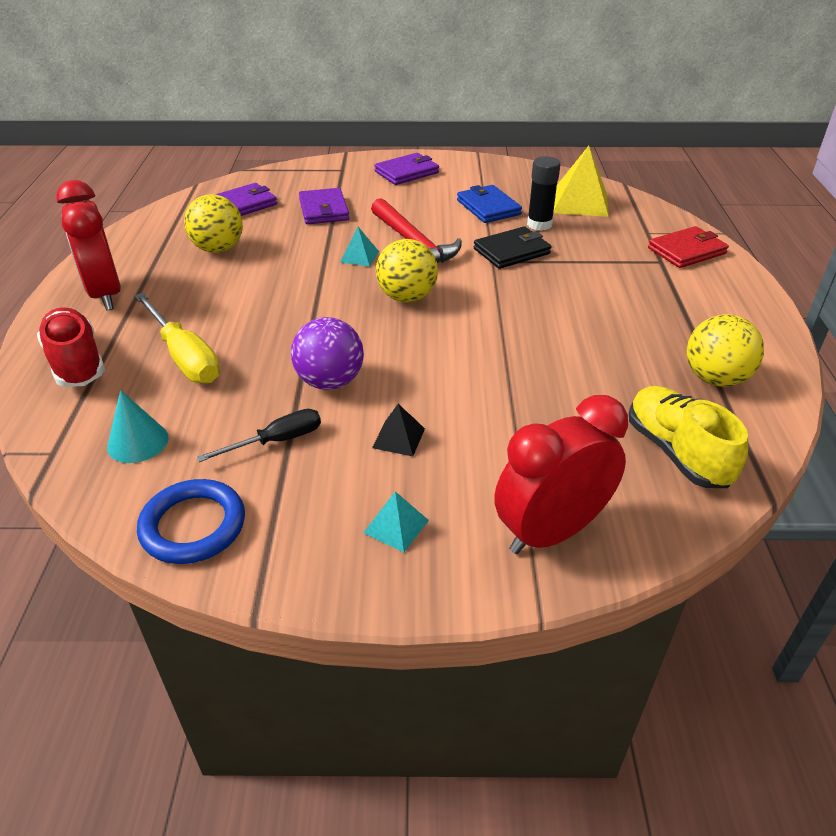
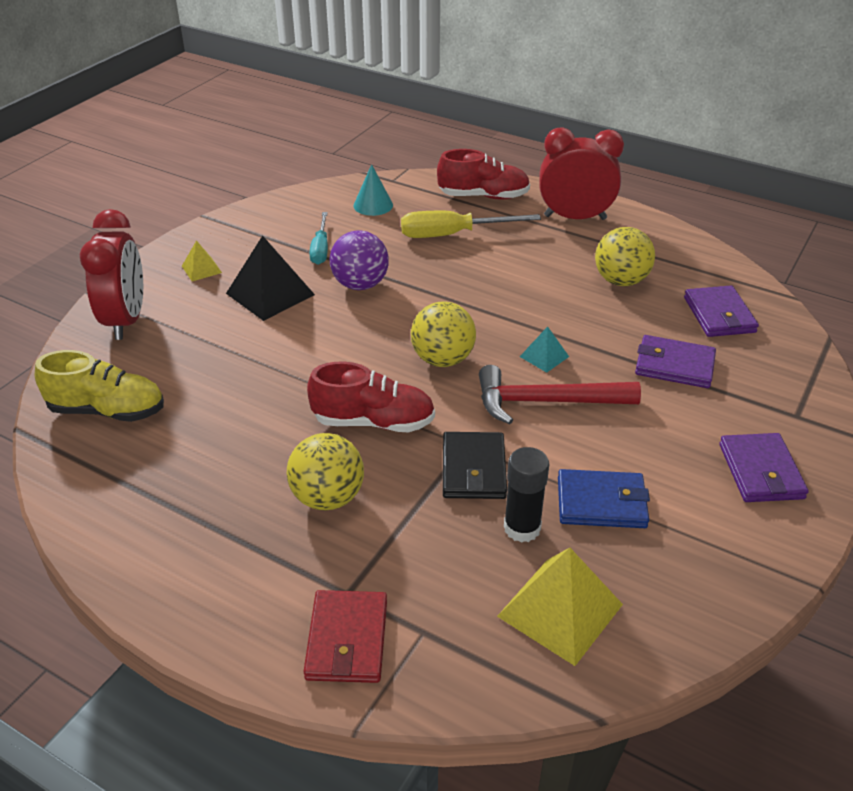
camera: 120 degrees right, 0 degrees up
blue ring [137,479,245,564] -> none
black screwdriver [197,409,321,462] -> turquoise screwdriver [309,212,328,265]
turquoise pyramid [363,491,429,552] -> yellow pyramid [182,240,222,281]
black pyramid [372,404,425,456] -> black pyramid [226,235,315,321], size x1.94
yellow ball [687,314,764,387] -> yellow ball moved to [287,433,364,510]
none -> red shoe [307,362,435,433]

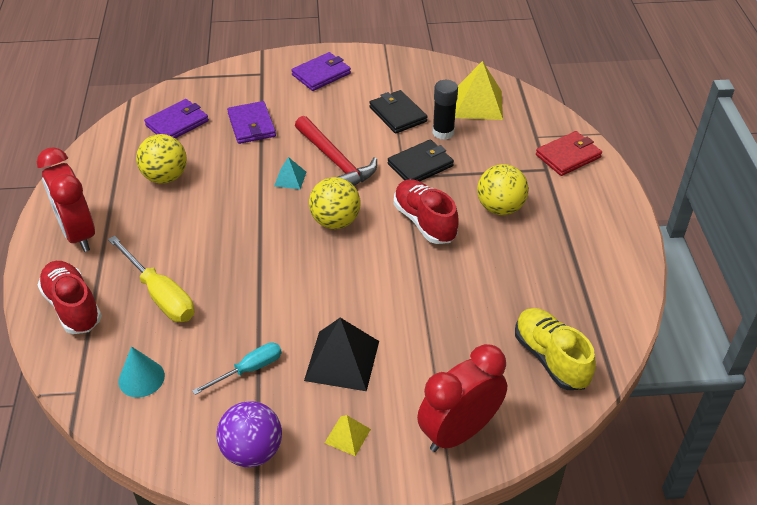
camera: 125 degrees left, 5 degrees up
purple ball [330,231,389,290] -> purple ball moved to [217,401,282,467]
blue wallet [558,469,650,528] -> black wallet [369,90,427,134]

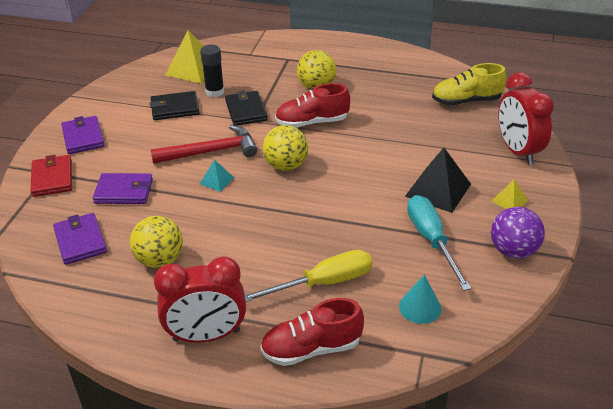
camera: 70 degrees left, 5 degrees down
turquoise screwdriver [192,342,282,395] -> turquoise screwdriver [407,195,471,291], size x1.58
red wallet [536,131,602,176] -> red wallet moved to [30,155,72,197]

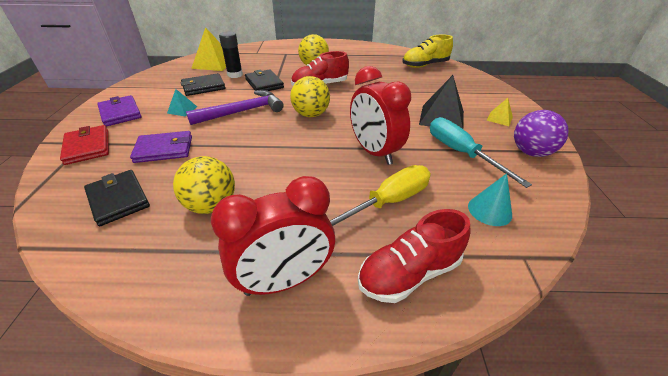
camera: 15 degrees left, 0 degrees up
purple wallet [53,213,107,265] -> black wallet [84,170,150,226]
red hammer [150,125,257,164] -> purple hammer [186,90,284,125]
turquoise pyramid [200,159,234,192] -> turquoise pyramid moved to [167,89,197,116]
red clock [498,72,554,165] -> red clock moved to [350,66,411,165]

